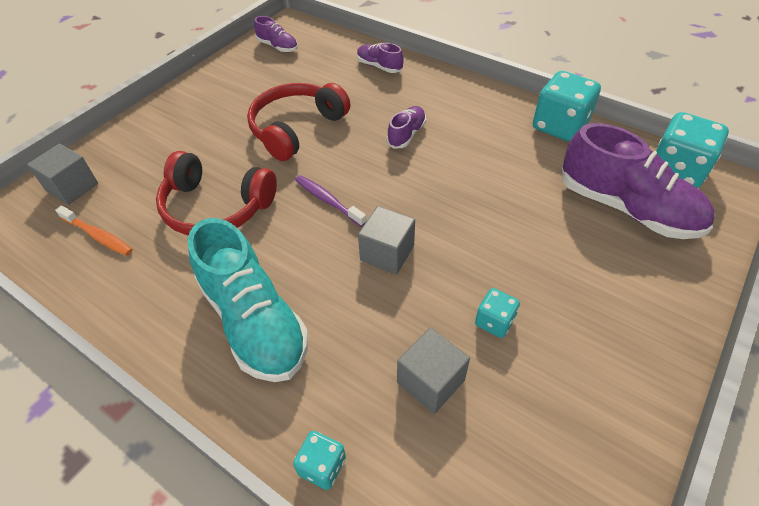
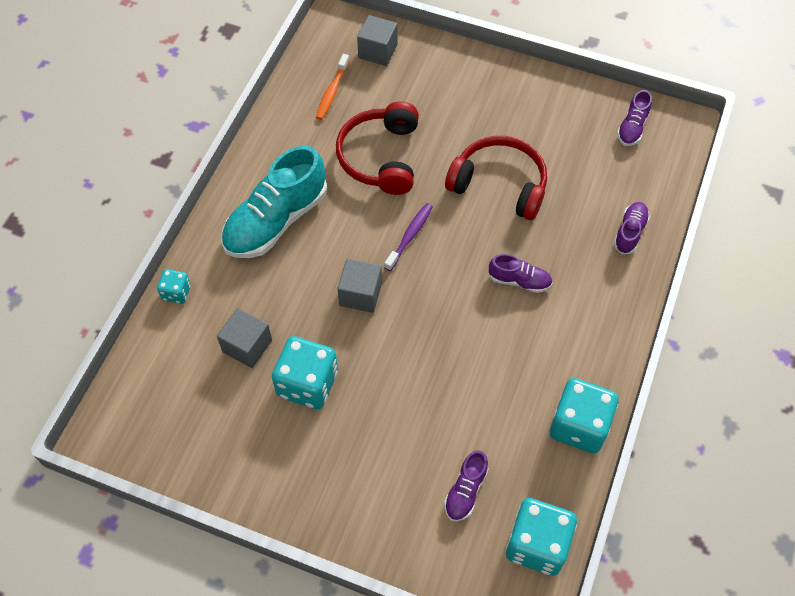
camera: 75 degrees right, 10 degrees up
turquoise dice [475,288,520,338] -> turquoise dice [272,336,338,409], size x1.92
purple shoe [562,123,715,239] -> purple shoe [444,450,489,521], size x0.48

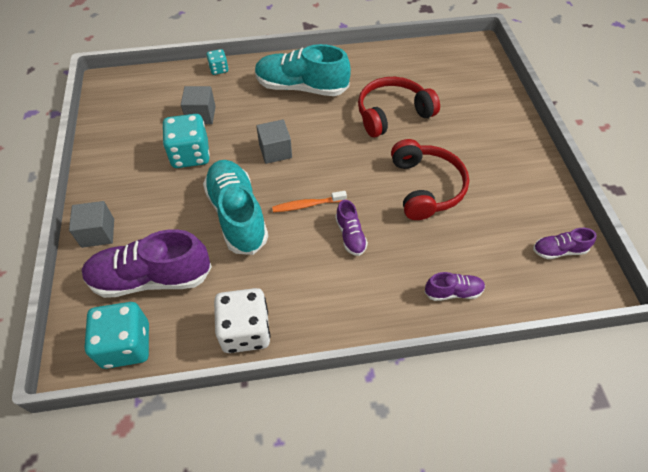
camera: 60 degrees right, 5 degrees down
orange toothbrush [316,54,349,120] -> orange toothbrush moved to [272,191,347,212]
grey cube [357,15,397,66] -> grey cube moved to [69,201,114,248]
purple toothbrush [384,203,433,271] -> none
purple shoe [444,450,489,521] -> purple shoe [82,229,212,298], size x2.08
turquoise dice [550,378,618,453] -> white dice [214,288,270,353]
none -> turquoise shoe [203,160,268,255]

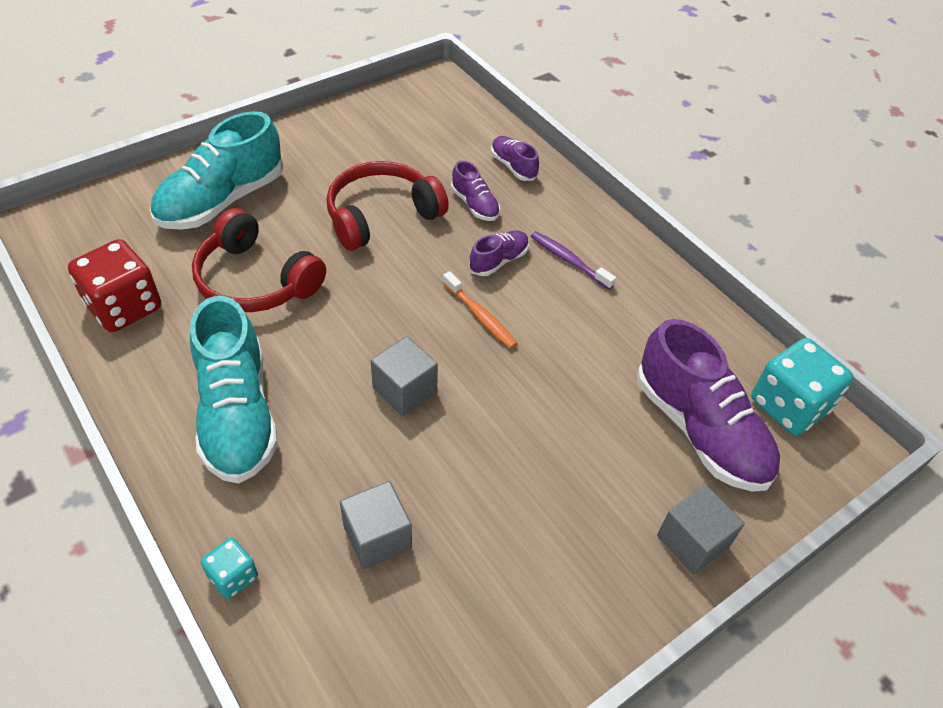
camera: 120 degrees left, 5 degrees down
turquoise dice [162,114,210,168] -> none
turquoise shoe [203,160,268,255] -> turquoise shoe moved to [150,111,284,230]
white dice [214,288,270,353] -> none
purple shoe [533,228,597,259] -> purple shoe moved to [451,160,500,221]
none -> red dice [68,239,161,332]
none -> purple toothbrush [531,231,616,290]

